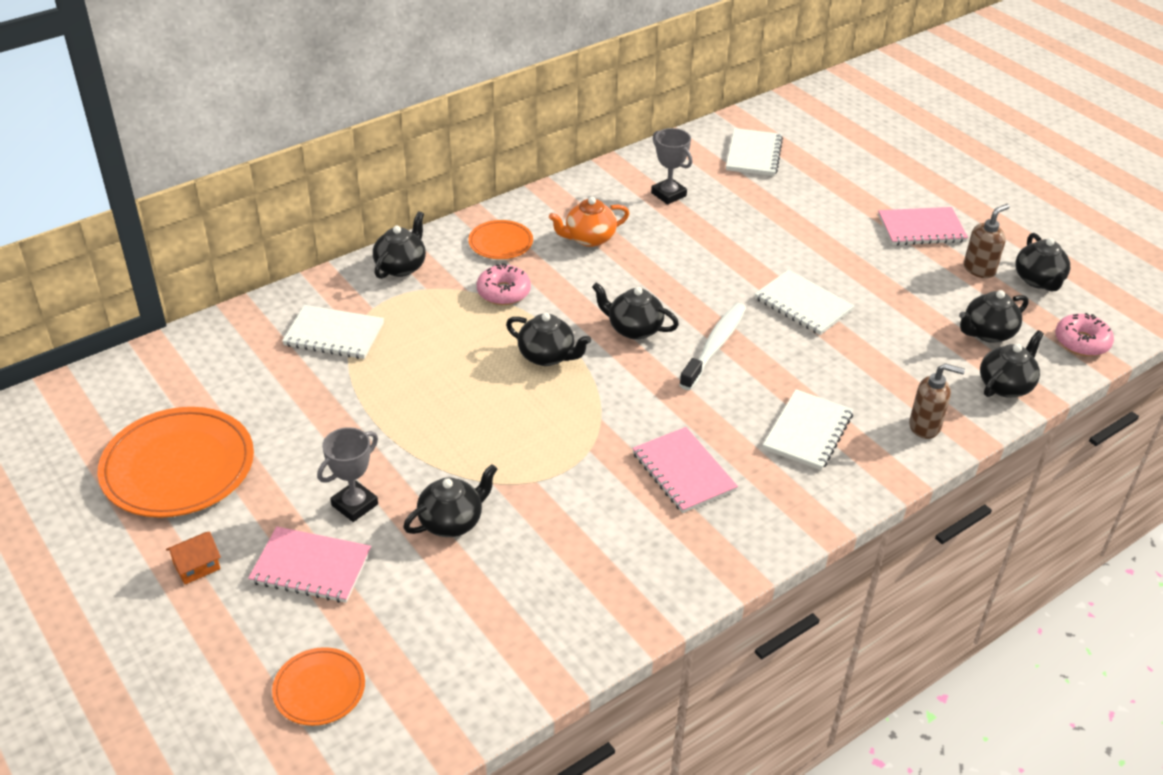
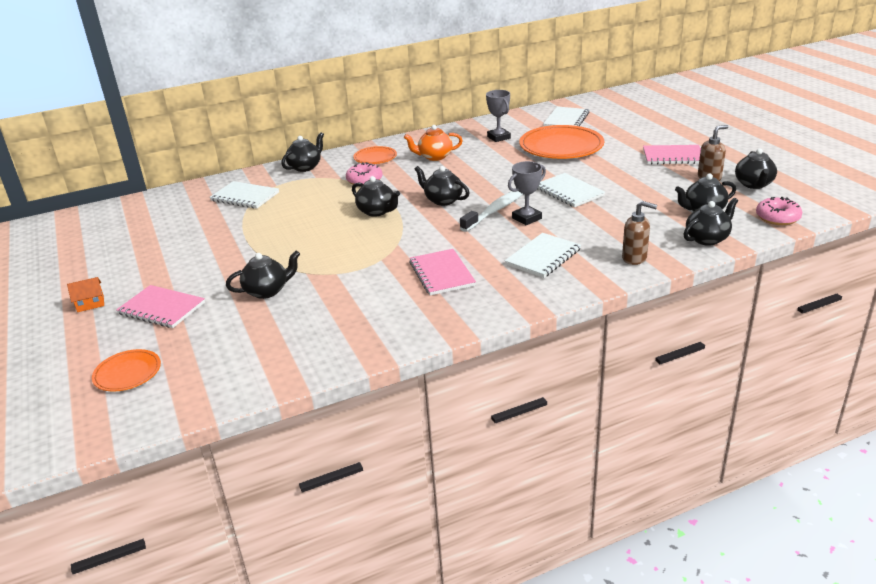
camera: 15 degrees right, 10 degrees down
orange plate [98,407,254,518] -> orange plate moved to [519,125,604,159]
grey trophy [317,427,378,522] -> grey trophy moved to [508,161,546,225]

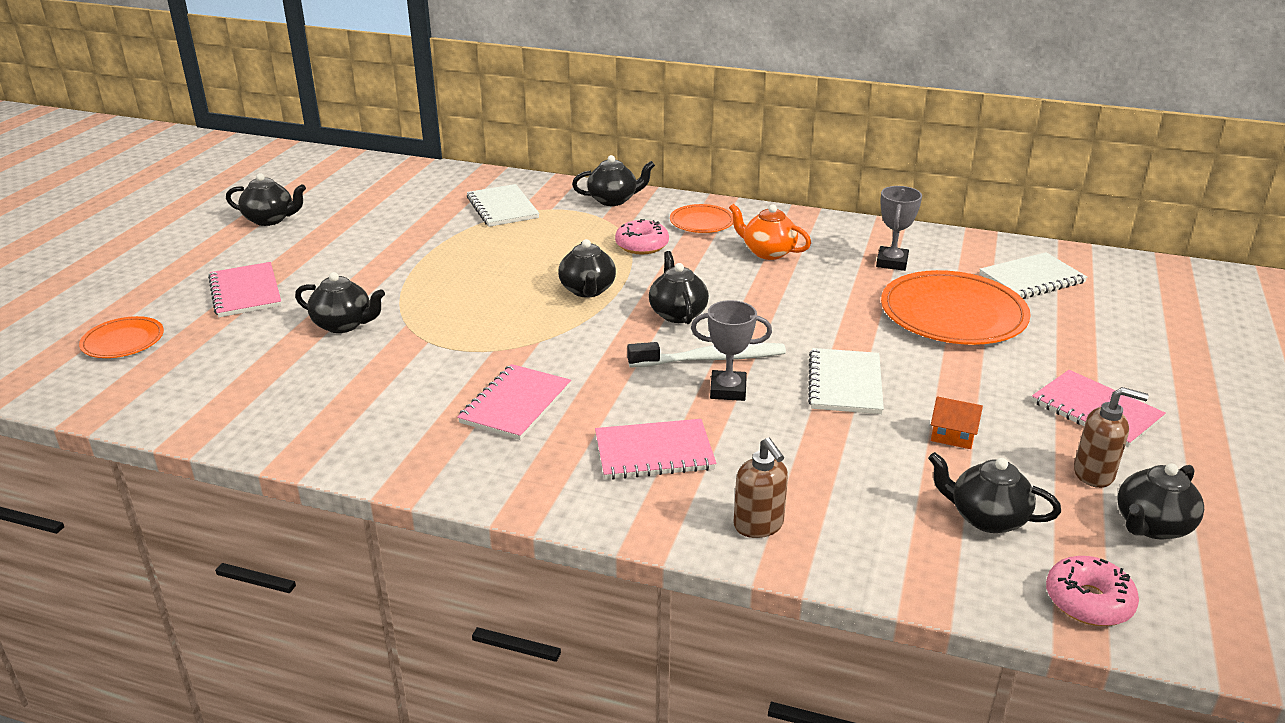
camera: 40 degrees right, 0 degrees up
orange house [67,277,104,312] -> orange house moved to [931,397,983,449]
white notebook [505,233,581,278] -> pink notebook [595,419,716,480]
black teapot [684,198,738,246] -> black teapot moved to [226,173,306,226]

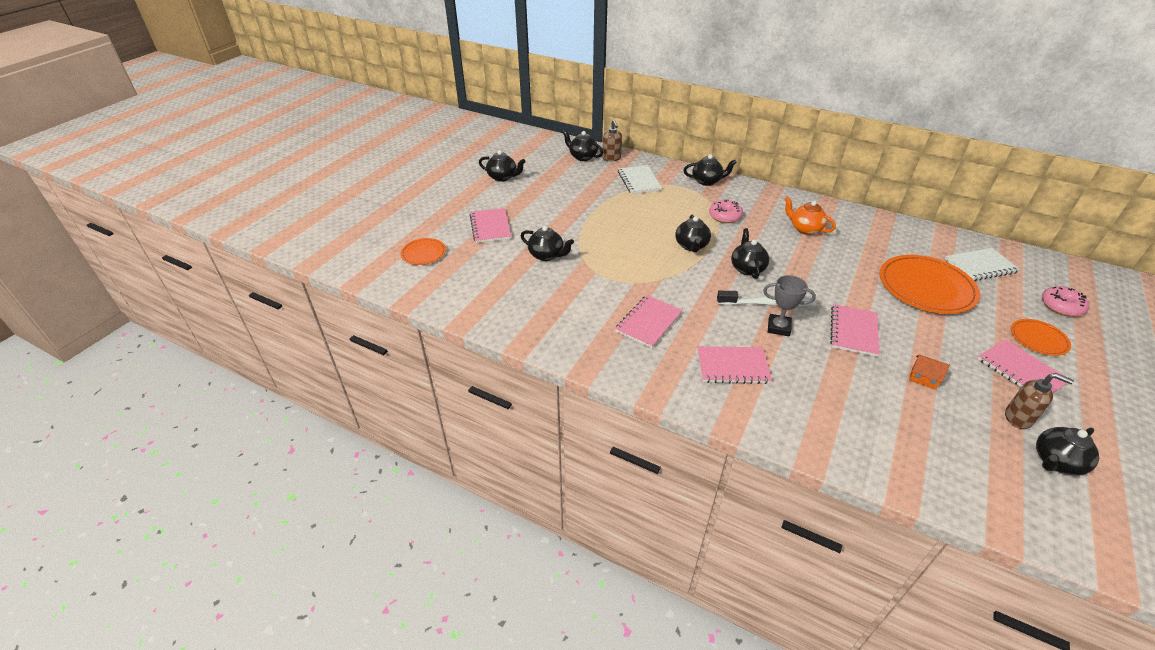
camera: 10 degrees right, 10 degrees up
orange plate [670,204,733,233] -> orange plate moved to [1011,319,1071,356]
brown soap dispenser [734,438,788,538] -> brown soap dispenser moved to [602,120,622,161]
white notebook [808,348,884,414] -> pink notebook [830,304,880,357]
grey trophy [876,186,922,271] -> none
black teapot [928,452,1061,533] -> black teapot moved to [563,130,603,161]
pink donut [1046,556,1139,626] -> pink donut moved to [1042,286,1089,317]

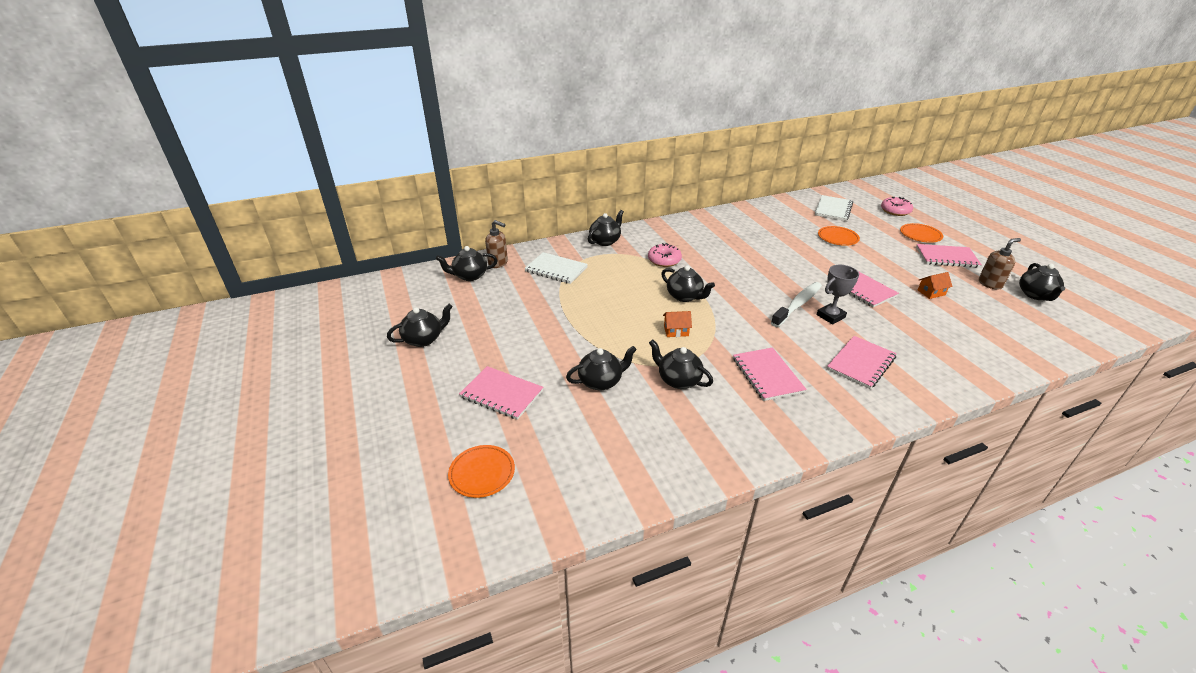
camera: 50 degrees left, 5 degrees down
black teapot [731,228,769,279] -> black teapot moved to [649,340,713,389]
orange teapot [784,196,836,235] -> none
orange plate [879,255,980,314] -> orange plate [818,226,860,246], size x0.52
none -> orange house [663,311,692,337]

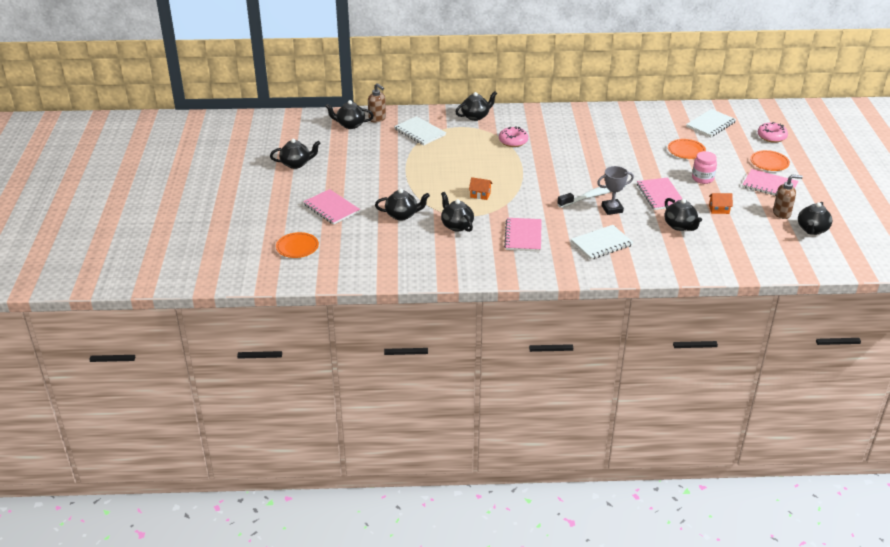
camera: 20 degrees right, 0 degrees up
black teapot [661,265,715,302] -> black teapot moved to [664,198,702,231]
pink notebook [827,336,897,389] -> white notebook [571,225,634,260]
none -> pink jar [692,151,717,184]

